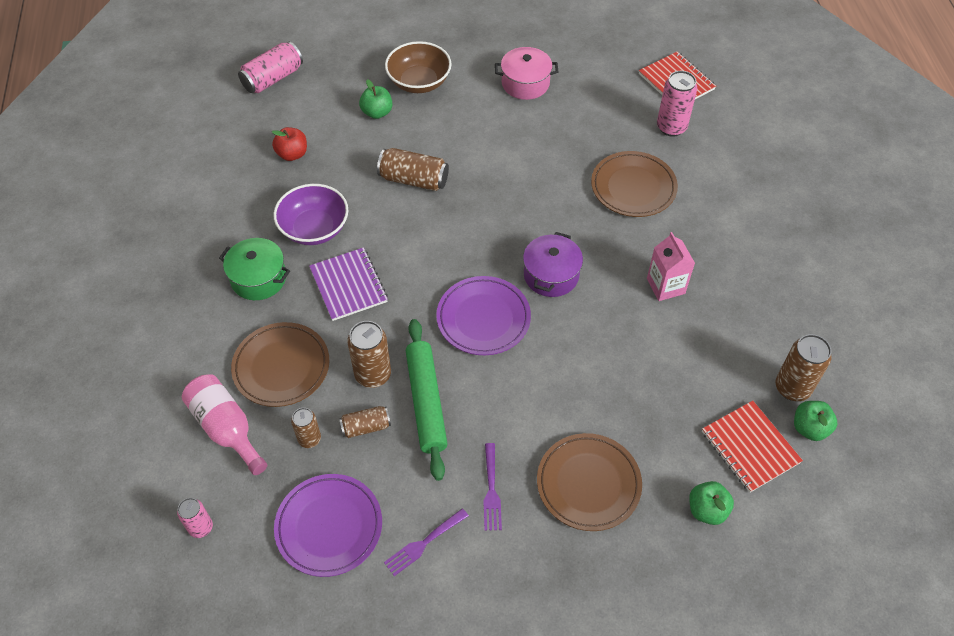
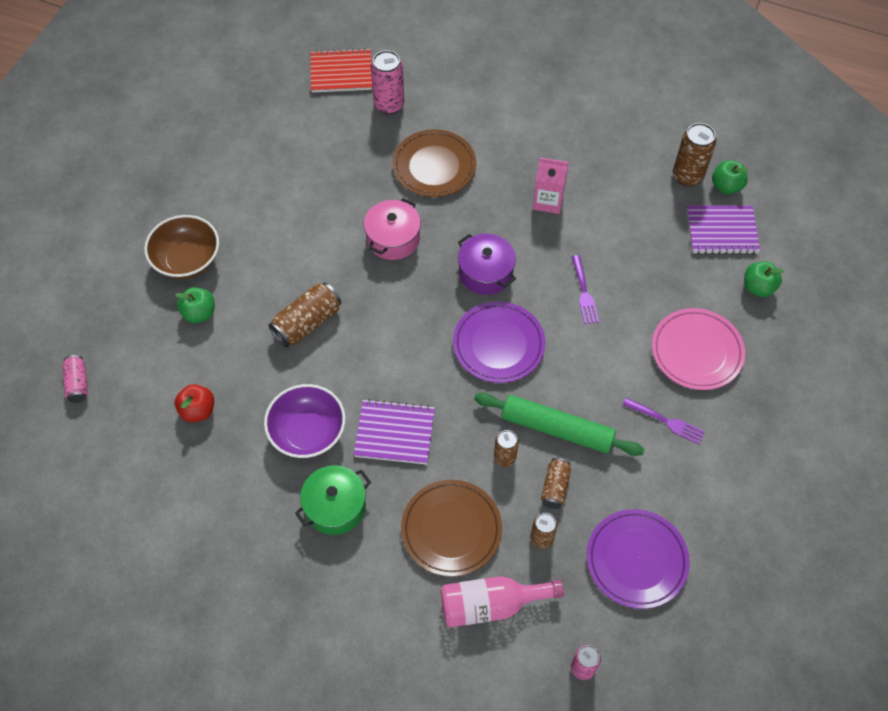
camera: 60 degrees left, 5 degrees up
pink can [238,41,303,93] -> pink can [62,355,88,403], size x0.61
brown can [347,321,391,388] -> brown can [494,430,519,467], size x0.61
purple fork [384,508,469,576] -> purple fork moved to [572,255,599,324]
pink pot [495,47,558,100] -> pink pot moved to [364,198,421,260]
brown plate [537,433,642,531] -> pink plate [652,308,745,390]
red notebook [702,401,803,492] -> purple notebook [687,205,760,254]

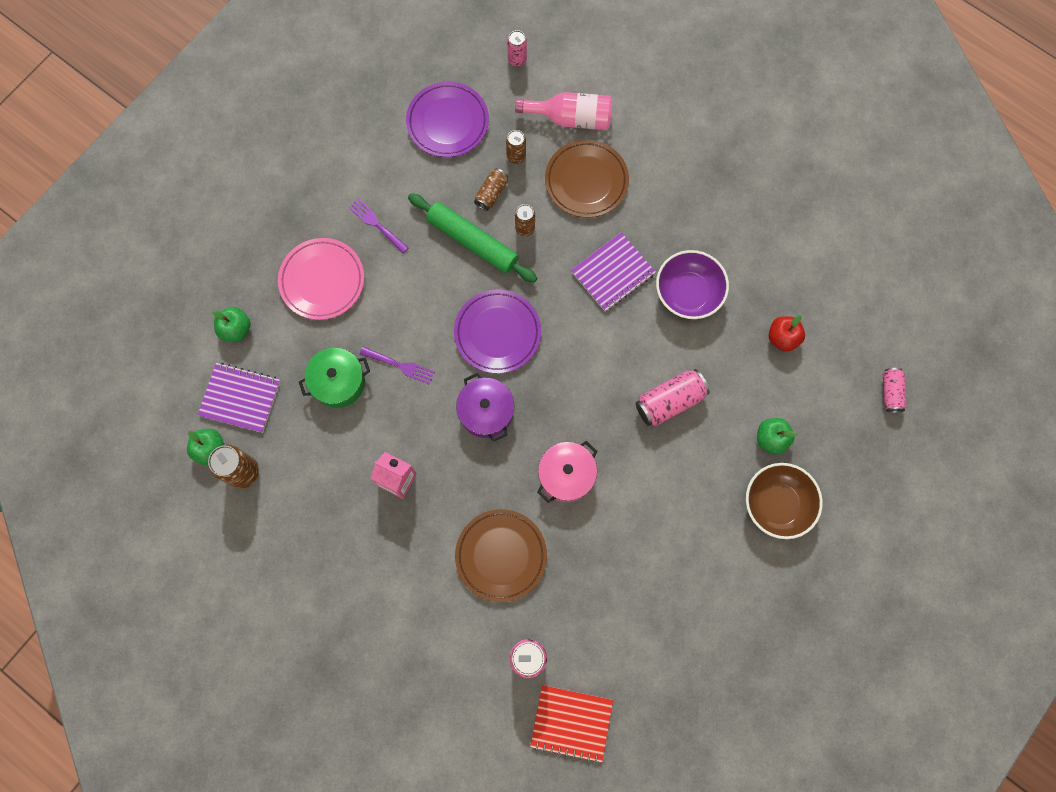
camera: 165 degrees left, 15 degrees up
brown can [268,283,341,348] -> pink can [636,369,710,426]
green pot [295,465,371,535] -> green pot moved to [299,348,370,408]
purple notebook [354,399,435,465] -> purple notebook turned 60 degrees counterclockwise [571,232,656,312]
purple fork [572,255,599,324] -> purple fork turned 105 degrees clockwise [360,347,435,385]

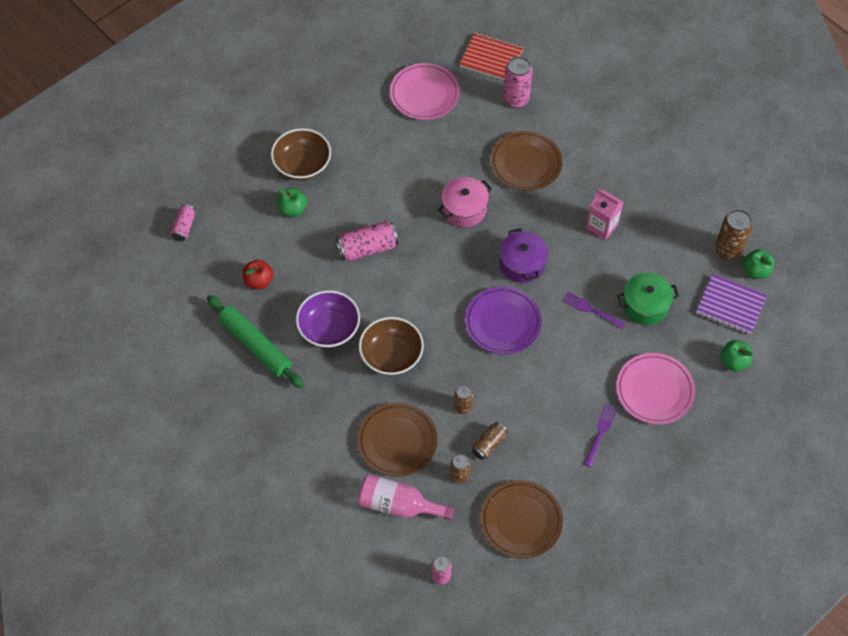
camera: 170 degrees left, 15 degrees down
purple fork [349,199,408,253] -> purple fork turned 120 degrees counterclockwise [584,404,617,467]
purple plate [406,82,489,157] -> brown plate [480,480,563,559]
green rolling pin [408,193,537,283] -> green rolling pin moved to [207,295,304,388]
purple notebook [571,232,656,312] -> brown bowl [359,317,424,376]
none -> pink plate [390,63,460,120]

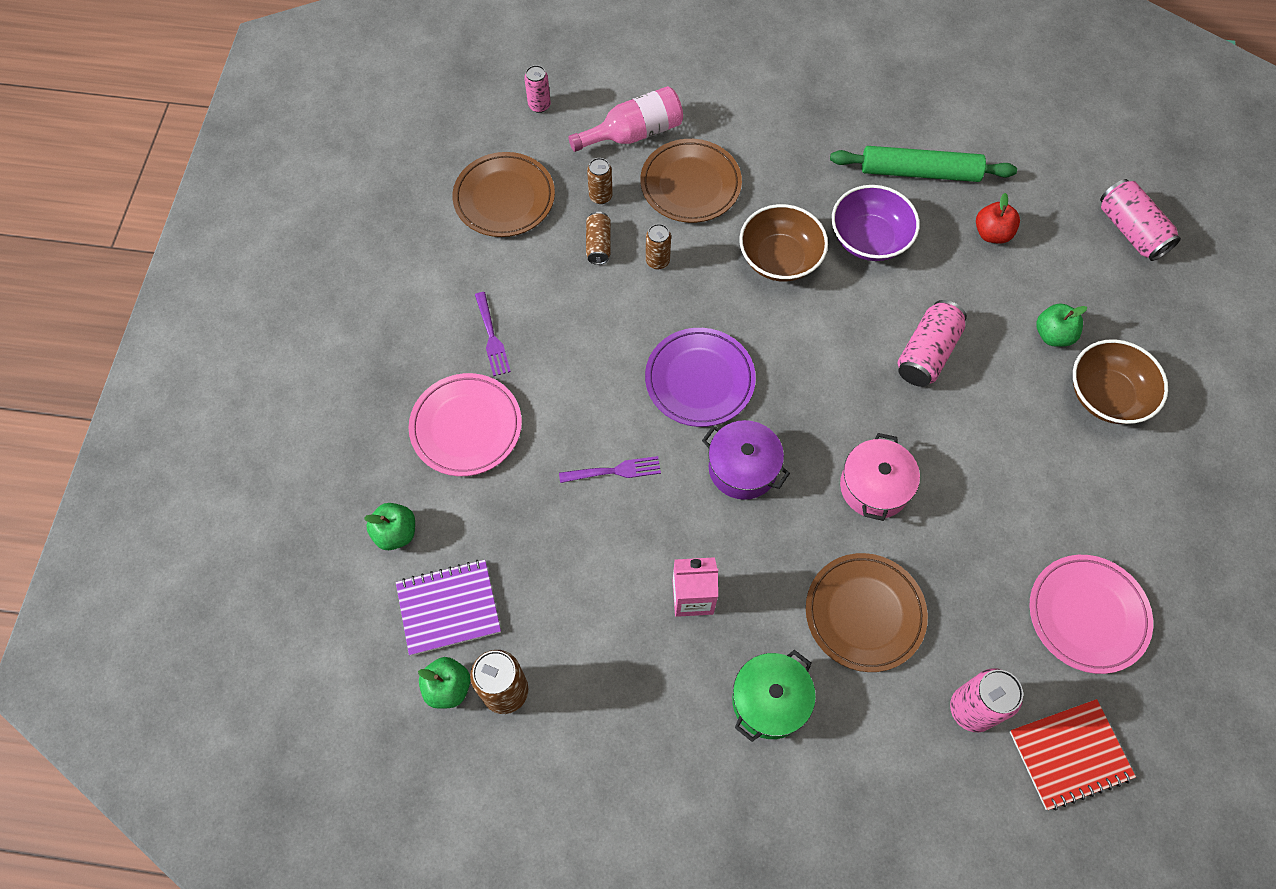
camera: 140 degrees right, 5 degrees up
pink can [171,204,195,241] -> pink can [1100,179,1181,261], size x1.63
green pot [617,272,679,325] -> green pot moved to [732,650,816,742]

